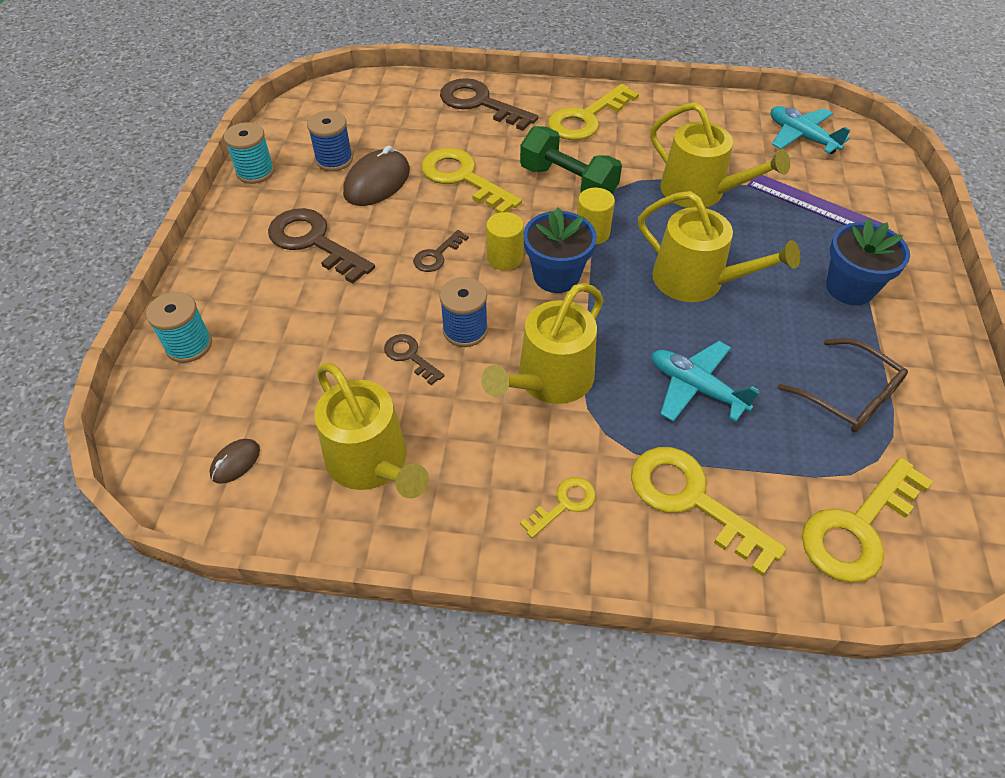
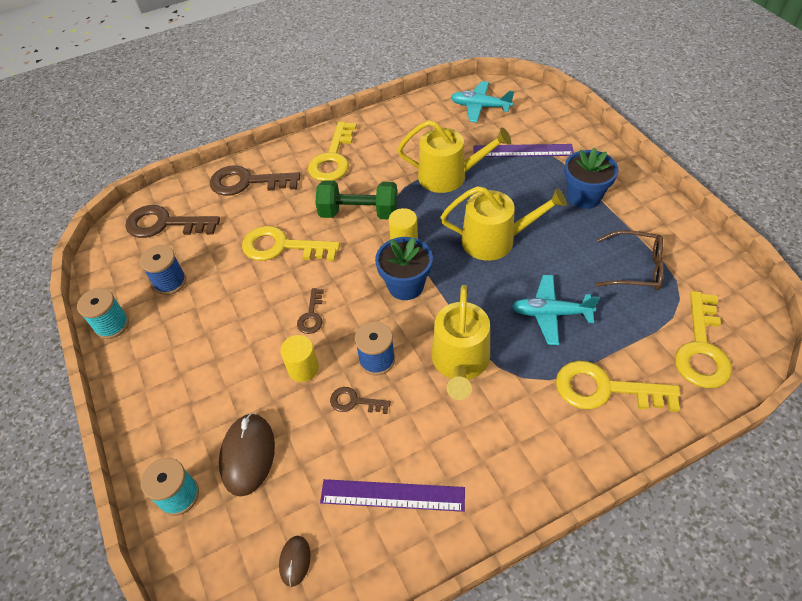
camera: 30 degrees left, 0 degrees up
brown key [268,208,375,284] -> brown key moved to [125,205,220,238]
yellow watering can [314,363,429,499] -> purple ruler [320,479,465,512]
brown mouse [343,146,410,206] -> brown mouse moved to [219,413,275,497]
yellow cylinder [486,212,524,270] -> yellow cylinder moved to [280,335,319,382]
yellow key [520,477,596,538] -> none

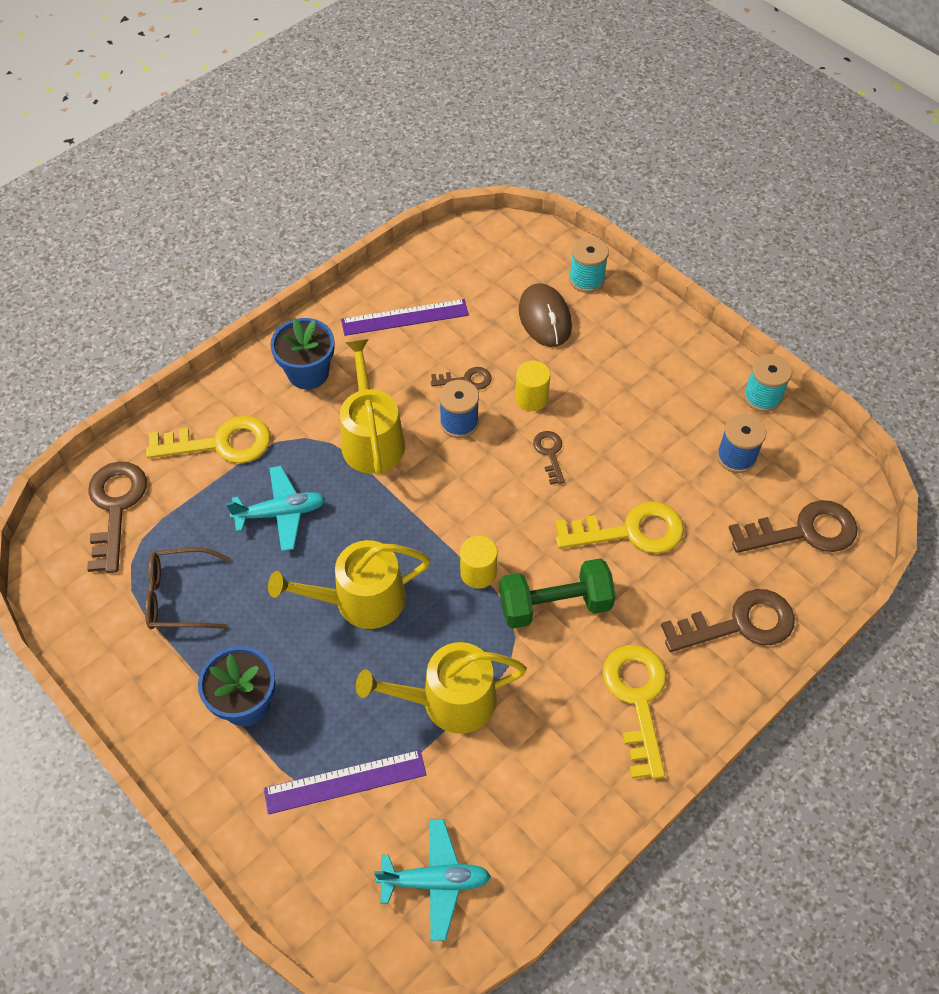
camera: 160 degrees right, 5 degrees up
brown mouse [279,536,311,587] -> none
blue flower pot [375,237,433,300] -> blue flower pot moved to [270,318,335,389]
yellow key [675,291,732,388] -> brown key [87,461,147,573]

